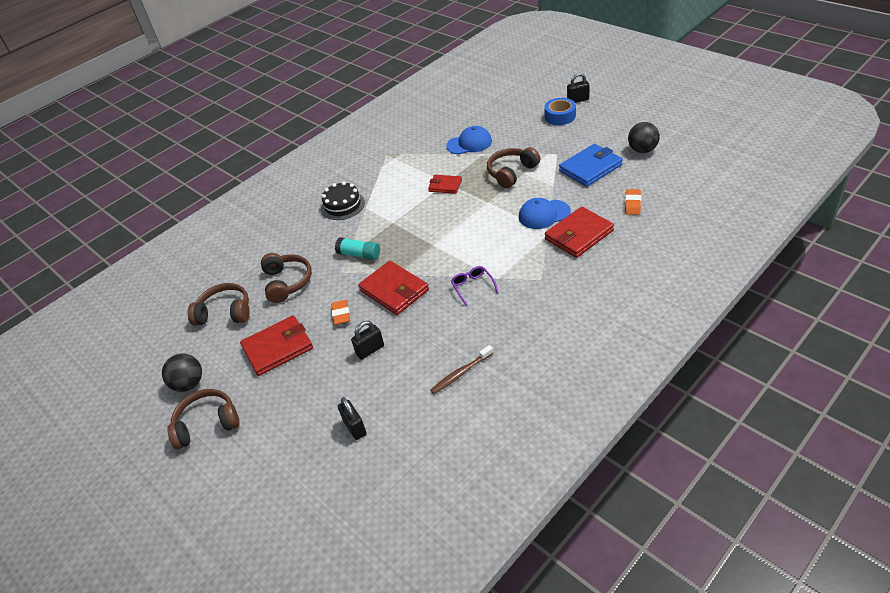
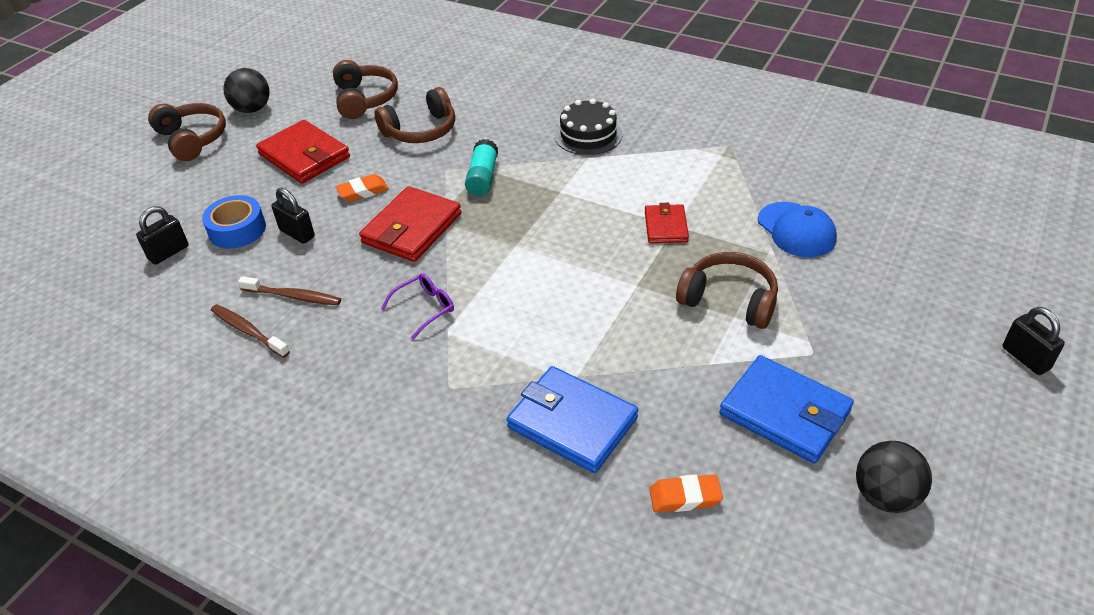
camera: 70 degrees right, 0 degrees up
blue cap [519,198,571,229] -> none
blue tape [544,98,576,125] -> blue tape moved to [202,195,266,249]
red wallet [545,207,614,258] -> blue wallet [507,366,638,473]
none -> brown toothbrush [238,276,341,305]

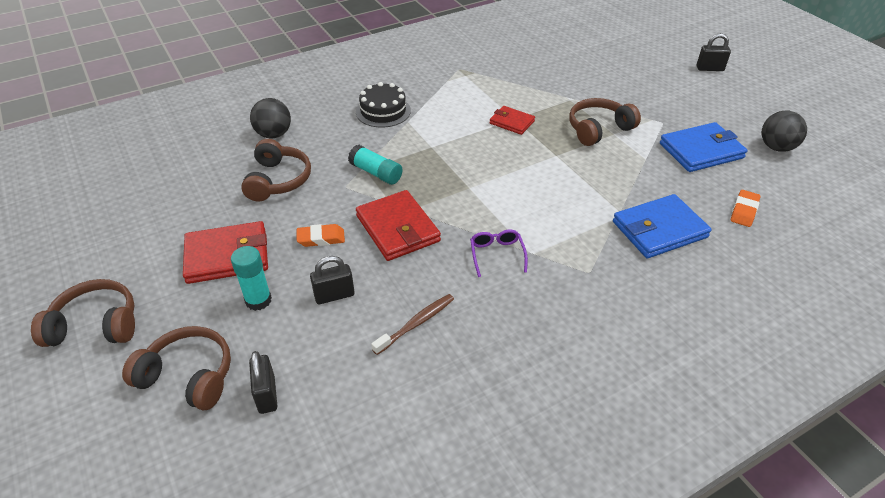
camera: 60 degrees left, 0 degrees up
blue tape [202,195,266,249] -> none
brown toothbrush [211,304,290,358] -> none
black ball [223,68,270,113] -> black ball moved to [250,98,291,139]
brown headphones [333,60,398,119] -> brown headphones moved to [122,326,231,410]
orange eraser [336,174,389,202] -> orange eraser turned 75 degrees clockwise [297,224,345,247]
blue cap [758,202,837,258] -> none
none -> turquoise glue stick [231,246,272,311]

